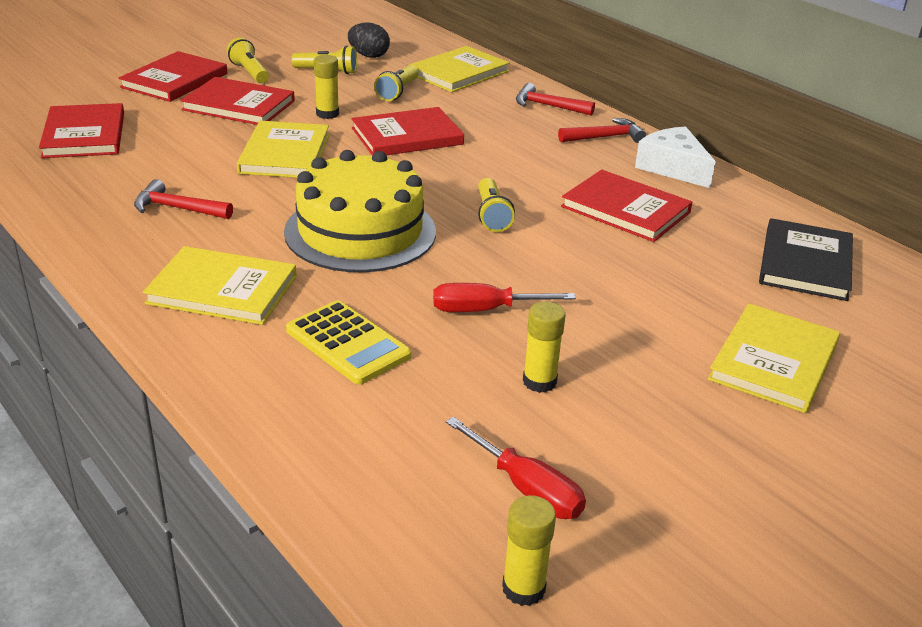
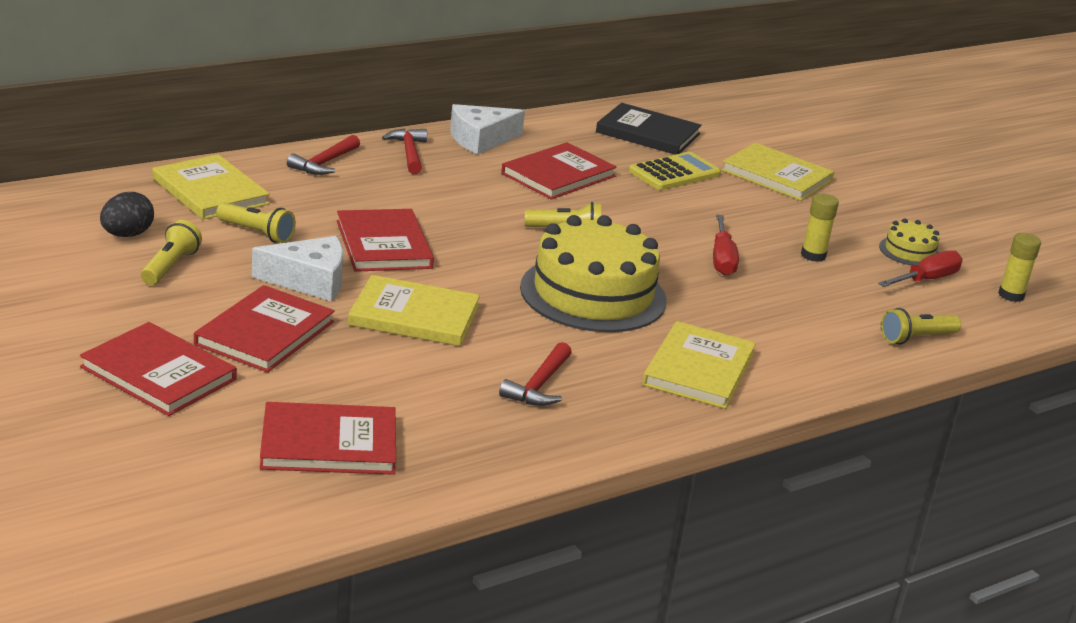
camera: 85 degrees left, 5 degrees down
yellow flashlight [227,37,269,83] -> yellow flashlight moved to [881,308,961,344]
yellow calculator [286,300,411,385] -> yellow calculator moved to [629,152,721,190]
yellow glue stick [314,55,339,119] -> white cheese [252,236,343,301]
none -> yellow cake [879,218,940,266]

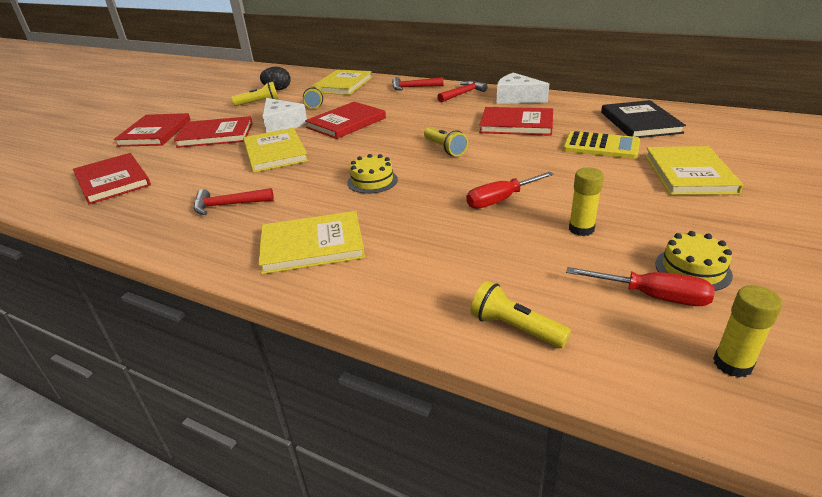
camera: 65 degrees right, 5 degrees up
yellow cake [520,215,667,332] -> yellow cake [347,154,398,194], size x0.46

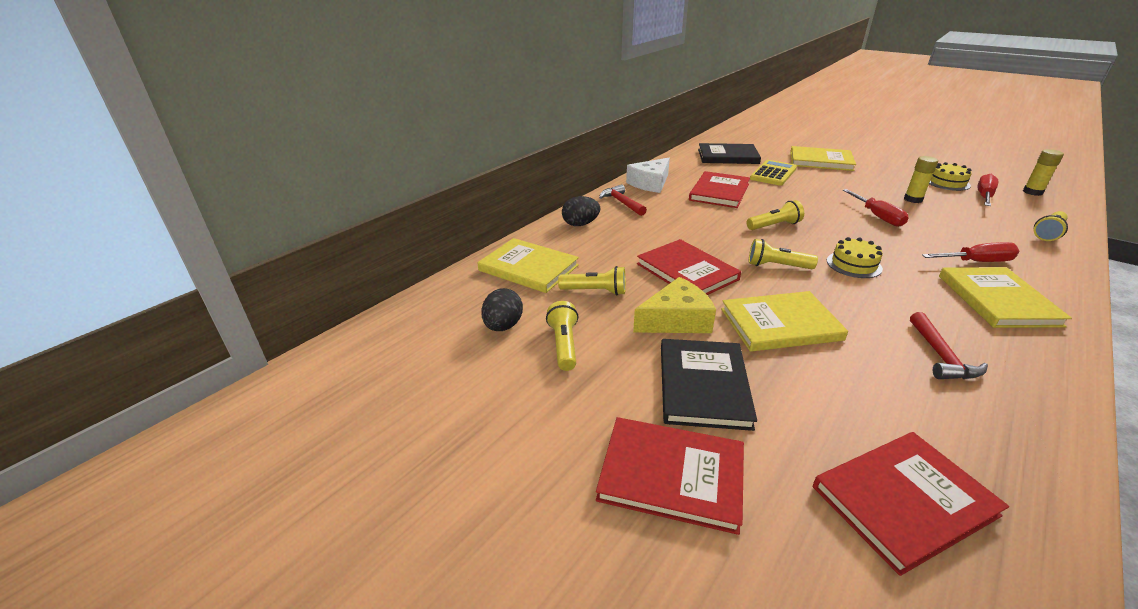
camera: 80 degrees left, 0 degrees up
red book [174,116,253,148] -> black book [661,339,757,431]
white cheese [263,98,307,133] -> yellow cheese [633,277,716,333]
red hammer [392,77,444,90] -> black egg [562,196,600,226]
none -> yellow flashlight [749,239,818,269]
none -> red screwdriver [922,242,1019,262]

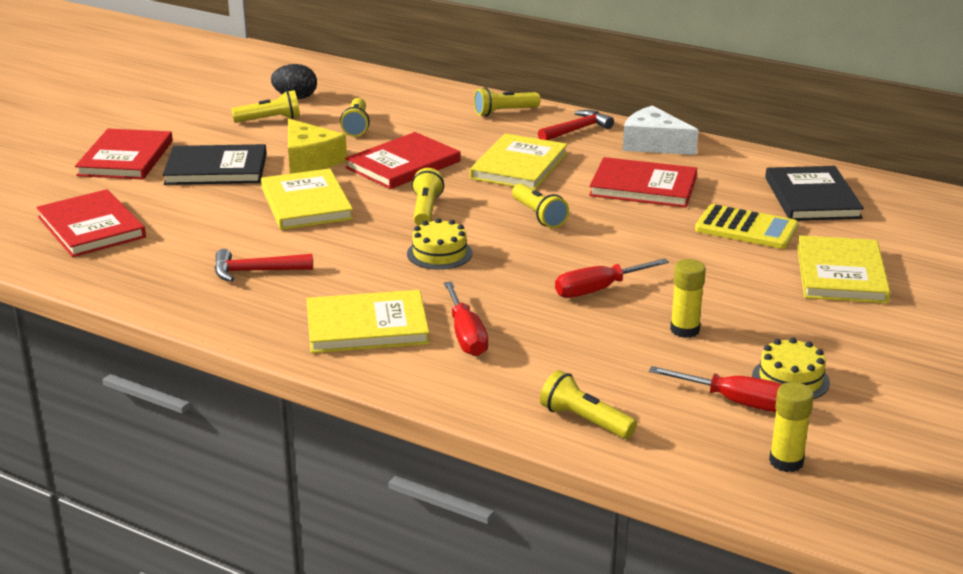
camera: 80 degrees right, 5 degrees down
yellow book [478,238,579,293] -> yellow book moved to [470,133,568,190]
black egg [562,196,600,226] -> yellow flashlight [474,87,540,116]

